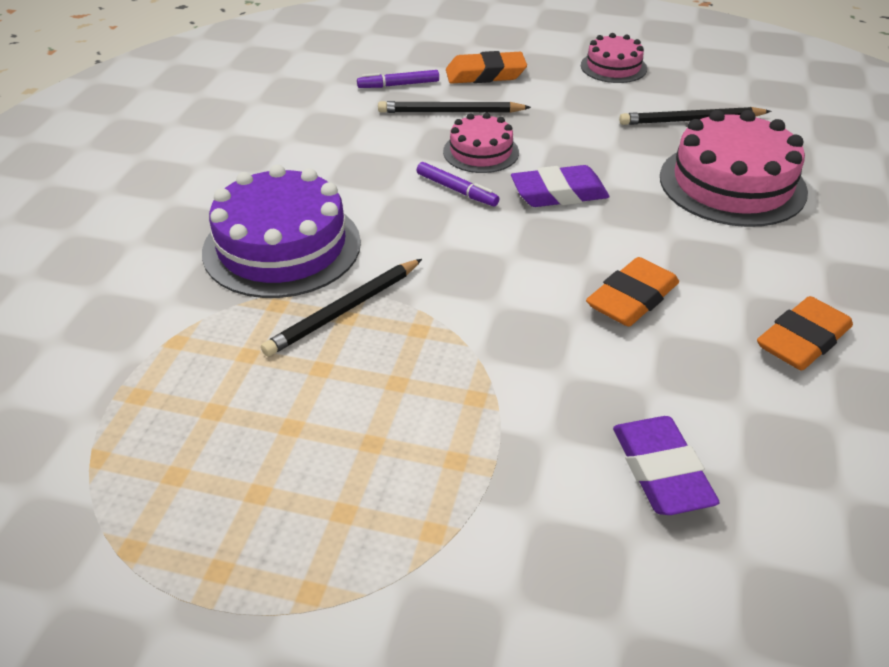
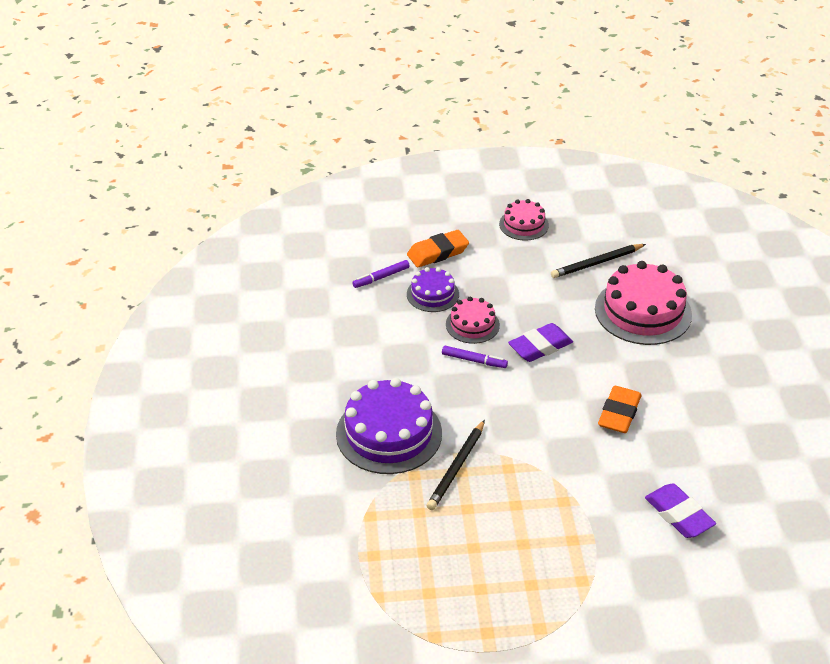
camera: 20 degrees left, 0 degrees up
black pencil [378,101,531,113] -> purple cake [407,267,459,312]
orange eraser [757,296,853,370] -> none

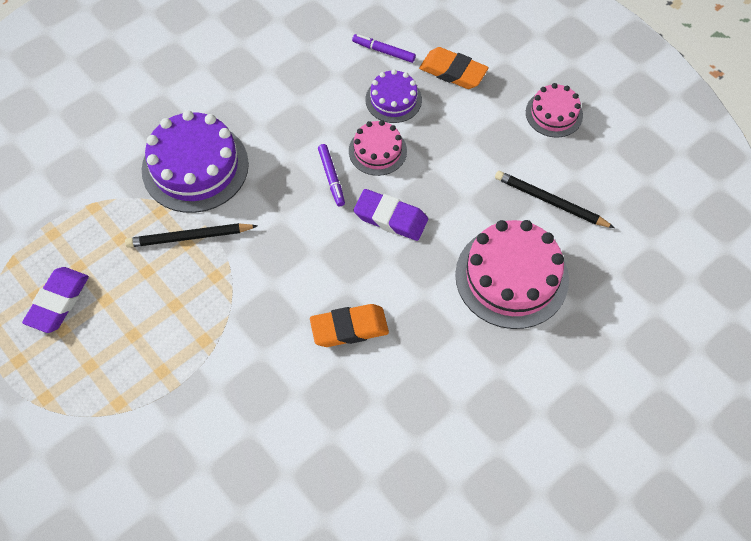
camera: 55 degrees right, 20 degrees up
purple eraser [645,484,716,538] -> purple eraser moved to [22,267,89,333]

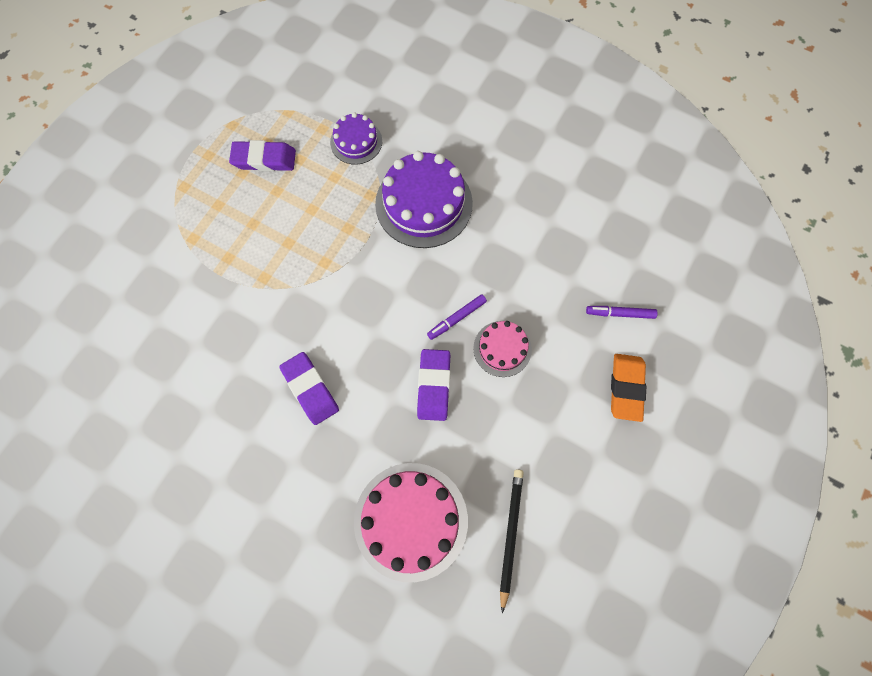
camera: 70 degrees right, 10 degrees up
black pencil [125,223,258,248] -> none
orange eraser [310,304,389,347] -> purple eraser [279,352,339,425]
purple marker [352,34,416,63] -> purple marker turned 90 degrees counterclockwise [586,306,658,319]
purple cake [366,69,422,123] -> purple cake moved to [330,112,382,165]
pink cake [526,83,583,138] -> none

